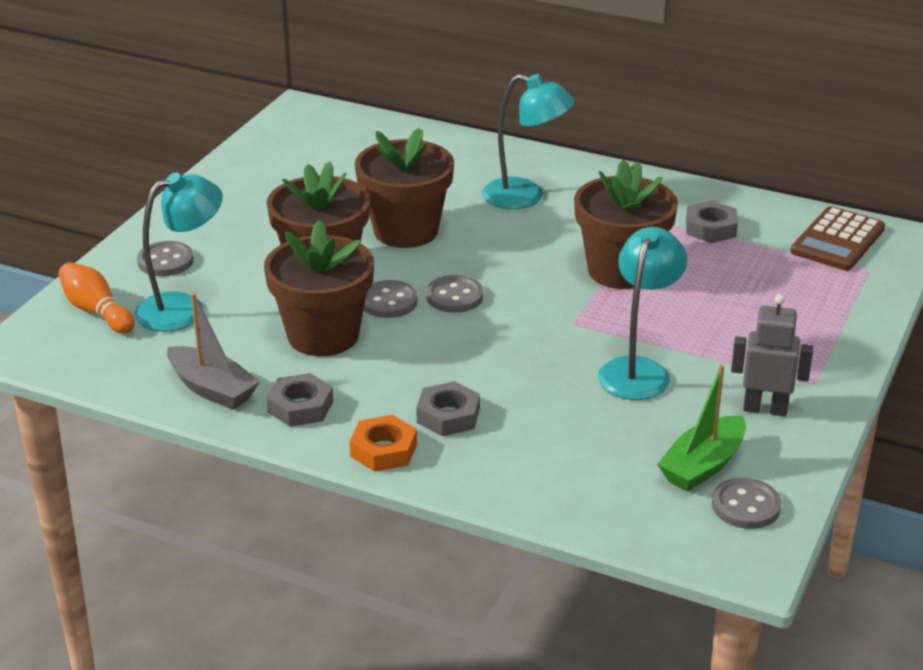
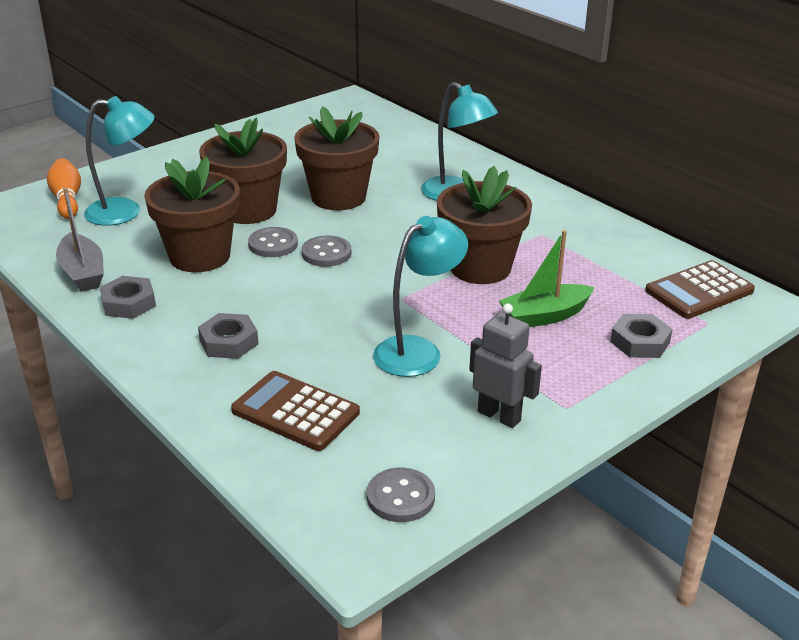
camera: 25 degrees right, 0 degrees up
grey button [137,241,194,276] -> none
orange nut [350,415,417,472] -> none
green boat [657,364,746,492] -> green boat moved to [499,230,595,327]
grey nut [686,201,738,243] -> grey nut moved to [610,314,673,358]
none -> brown calculator [231,371,360,451]

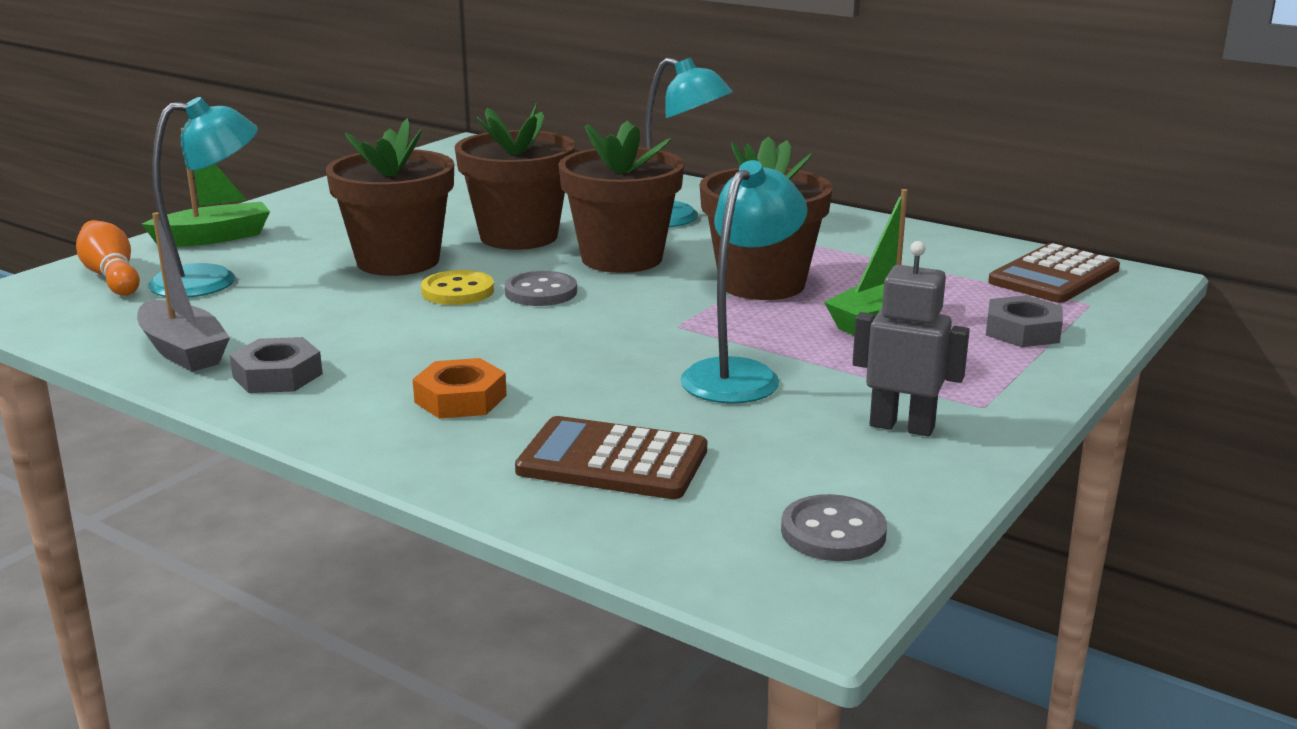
camera: 15 degrees left, 10 degrees down
brown flower pot [144,157,240,272] -> brown flower pot moved to [558,120,684,273]
grey nut [198,313,258,359] -> orange nut [413,358,507,419]
grey button [248,227,298,257] -> yellow button [421,270,494,305]
none -> green boat [142,128,270,247]

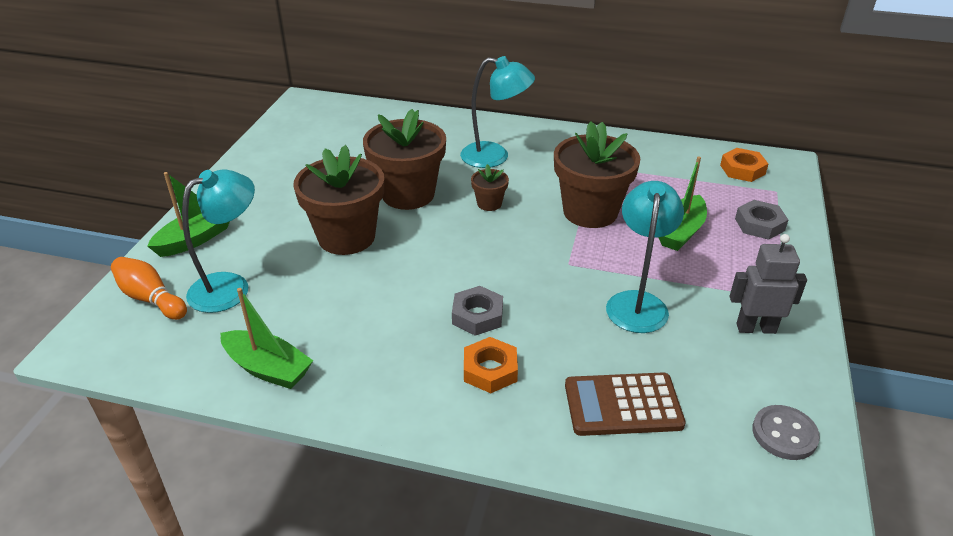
camera: 20 degrees left, 15 degrees up
grey boat [137,212,230,372] -> green boat [221,288,313,389]
grey nut [230,337,323,393] -> grey nut moved to [452,286,503,336]
yellow button [421,270,494,305] -> none
grey button [505,271,577,306] -> none
brown flower pot [558,120,684,273] -> brown flower pot [471,164,509,211], size x0.46
brown calculator [988,243,1120,303] -> orange nut [720,148,768,182]

